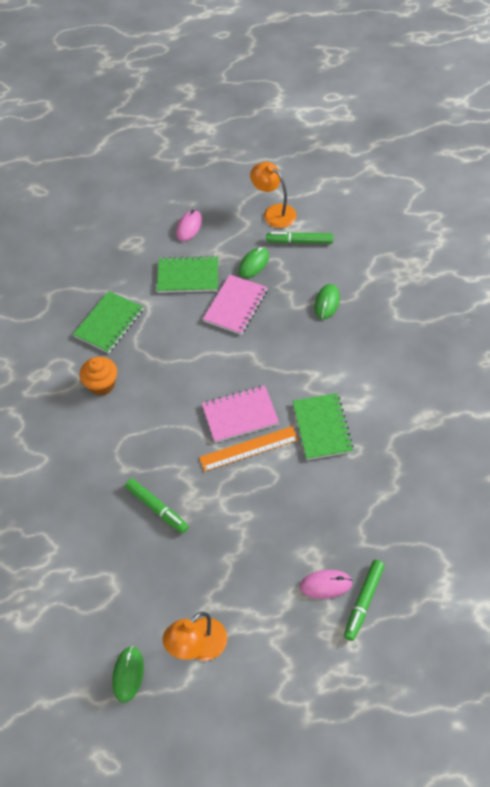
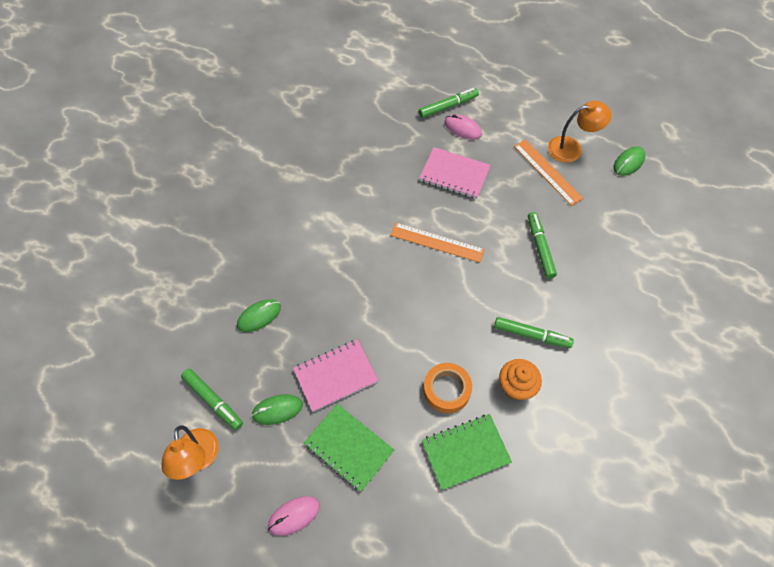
camera: 145 degrees left, 5 degrees up
pink notebook [202,385,279,443] -> pink notebook moved to [419,147,491,199]
green notebook [293,393,354,460] -> none
none -> orange tape [423,363,472,413]
none -> green marker [494,317,574,348]
none -> orange ruler [514,139,583,206]

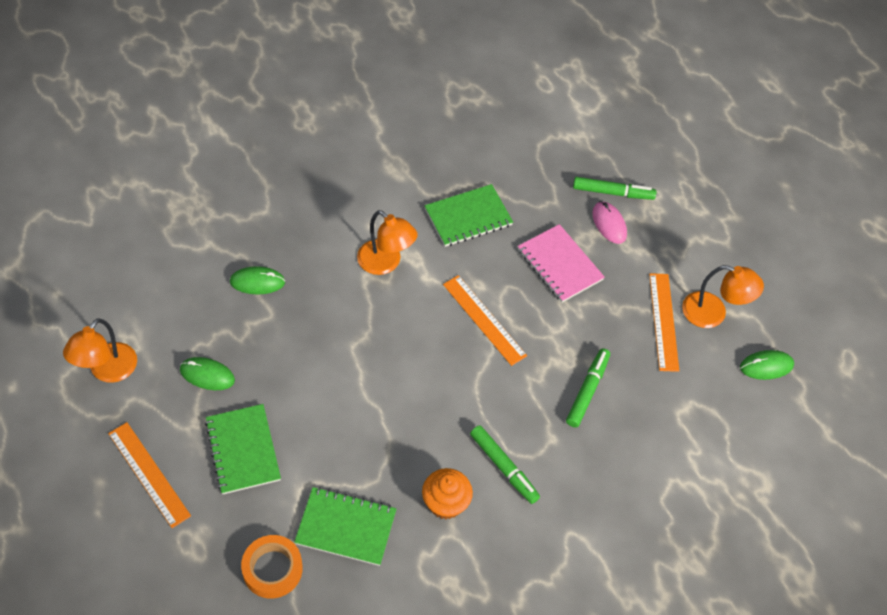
camera: 30 degrees right, 5 degrees down
green marker [181,369,243,430] -> none
pink mouse [268,496,320,536] -> orange ruler [108,422,191,528]
pink notebook [293,339,379,412] -> none
orange tape [423,363,472,413] -> orange tape moved to [241,535,303,599]
none -> orange lamp [357,210,417,275]
none -> green notebook [424,184,513,247]

